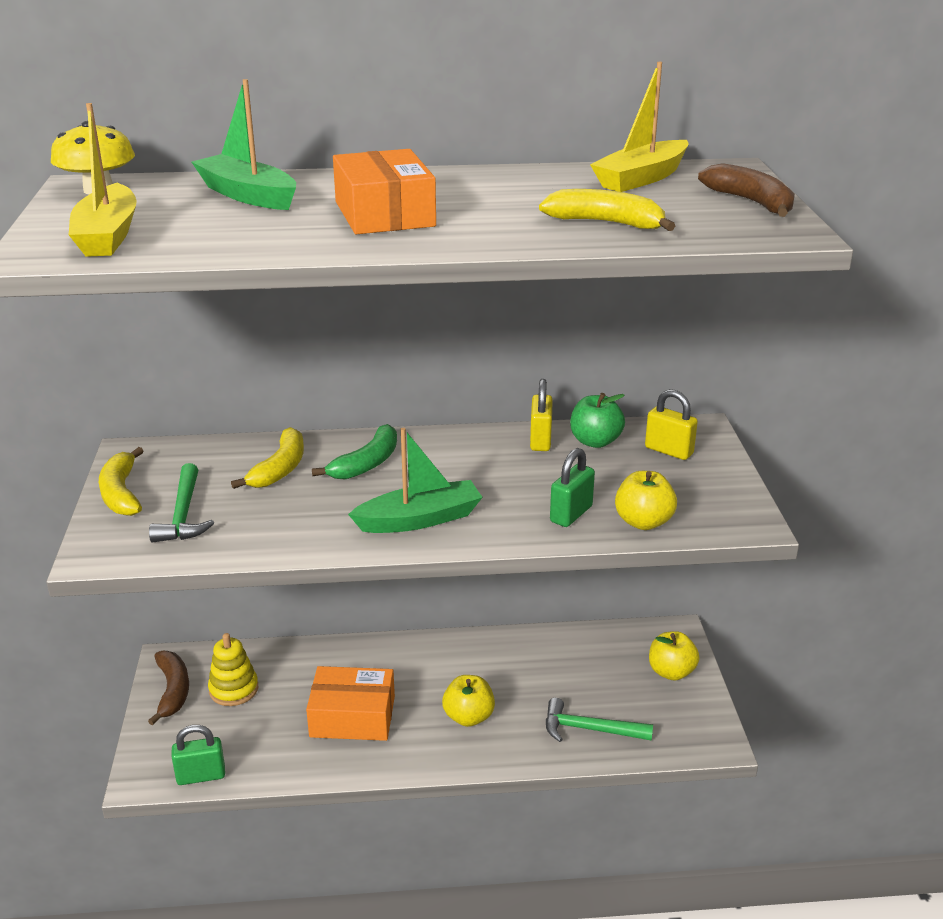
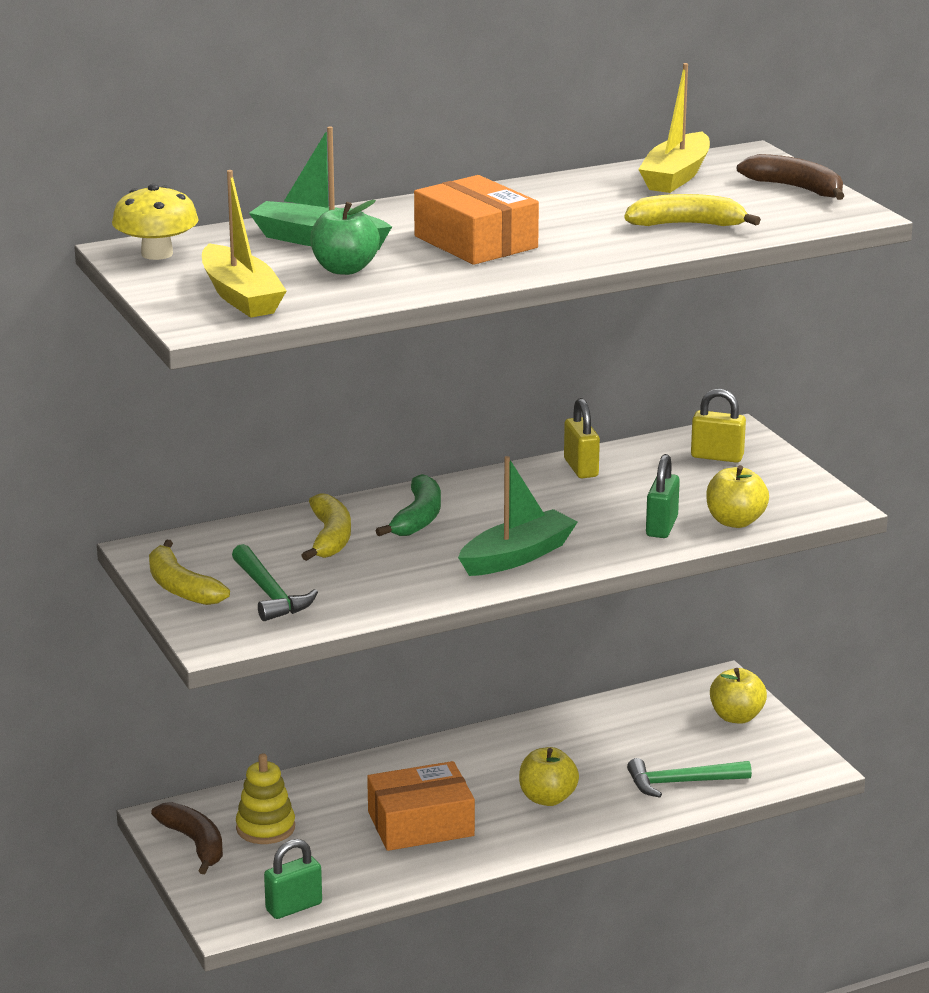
camera: 20 degrees left, 5 degrees down
green apple [570,393,625,448] -> green apple moved to [310,200,380,275]

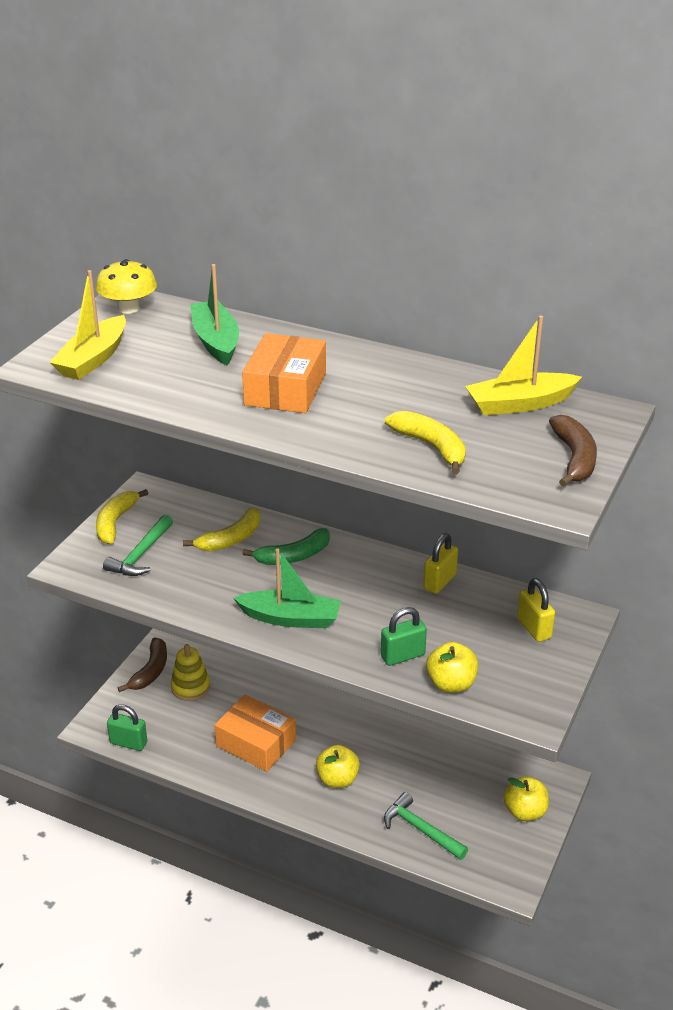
camera: 50 degrees right, 10 degrees up
green apple [310,200,380,275] -> none

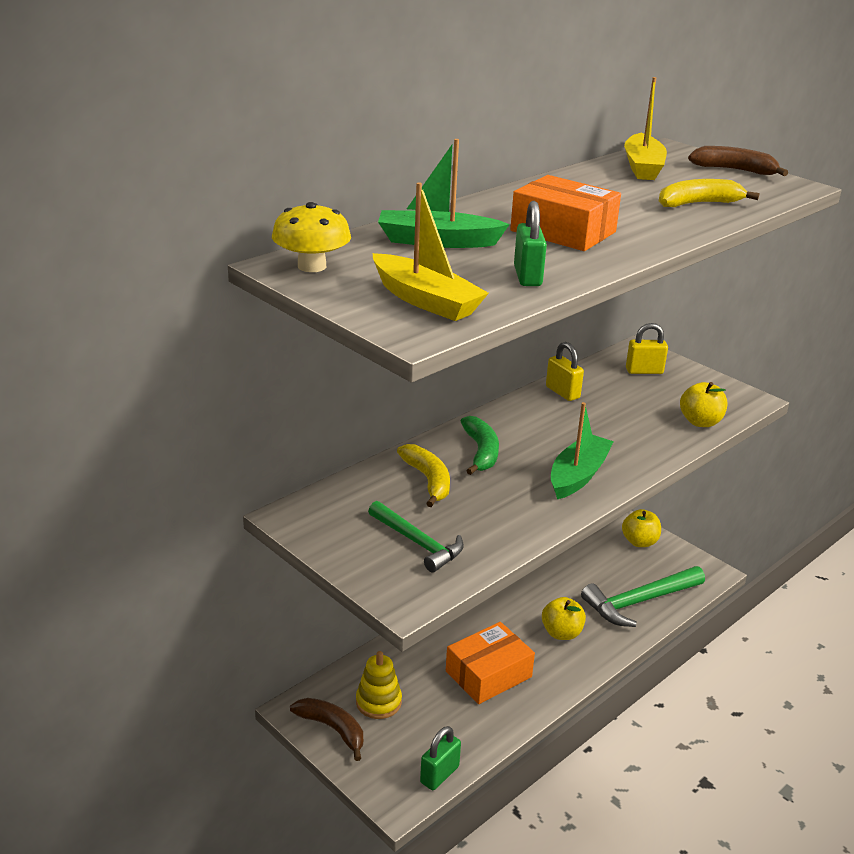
camera: 70 degrees left, 5 degrees down
yellow banana [96,489,148,544] -> none
green padlock [381,607,427,666] -> green padlock moved to [514,201,547,286]
green hammer [384,792,468,860] -> green hammer [581,566,705,627], size x1.52

